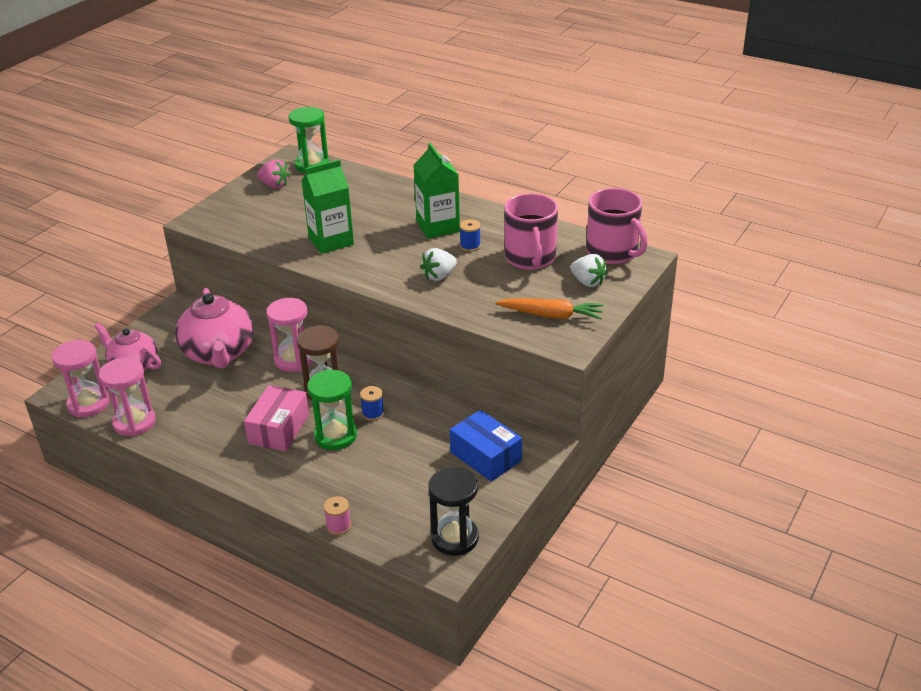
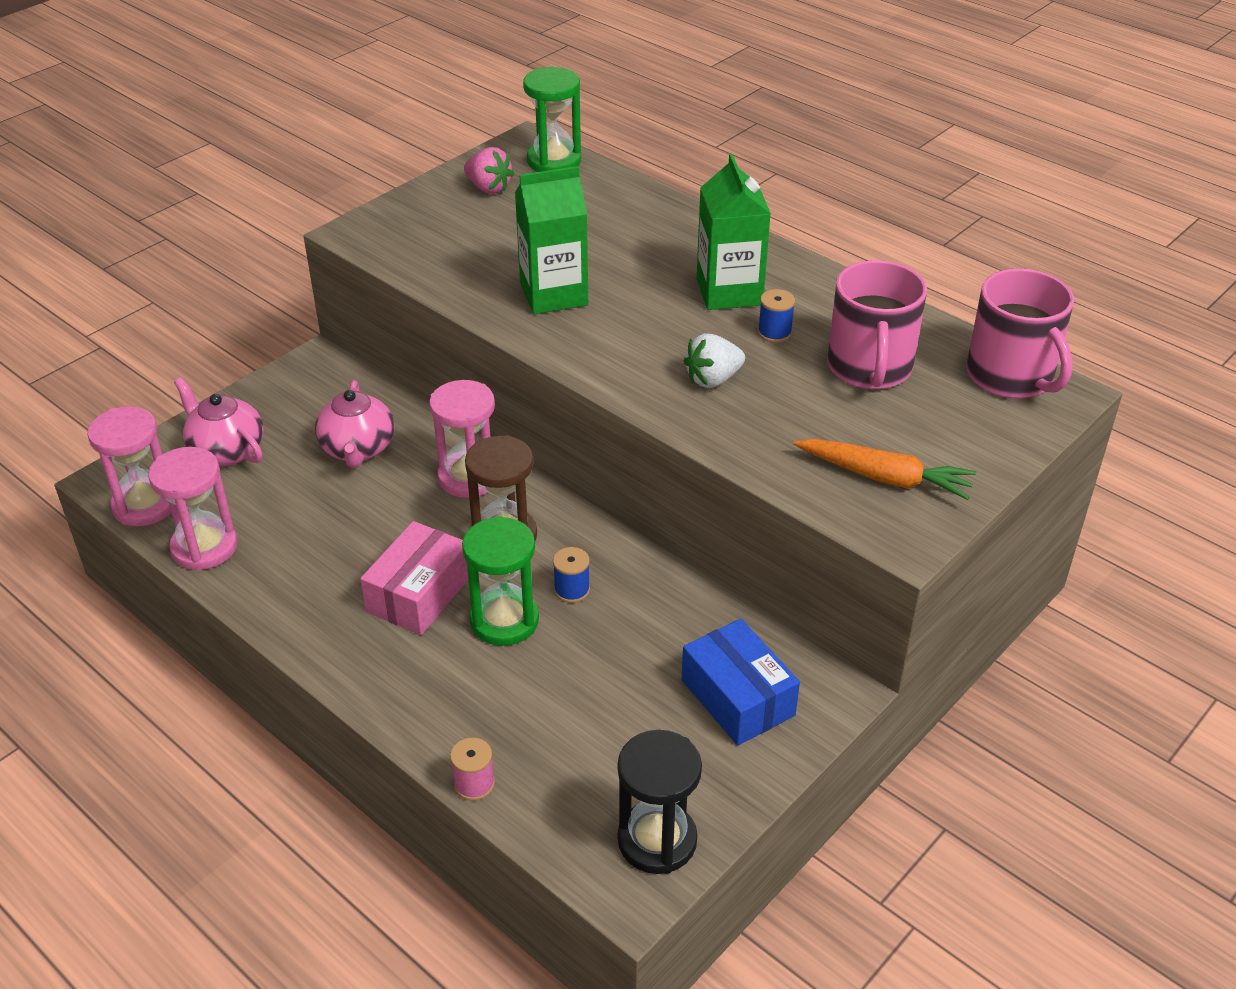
camera: 10 degrees right, 5 degrees up
pink teapot [175,288,254,369] -> pink teapot [315,380,395,468], size x0.65
white strawberry [570,254,608,287] -> none

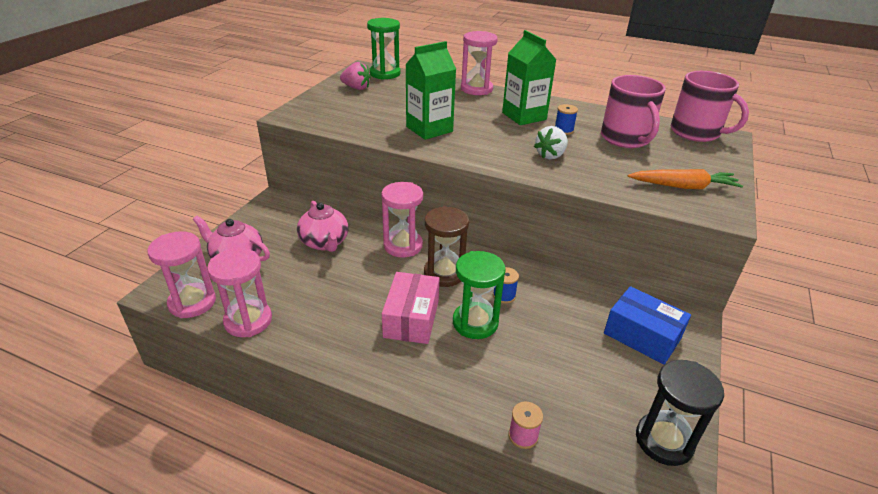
camera: 20 degrees left, 5 degrees down
none -> pink hourglass [461,31,498,95]

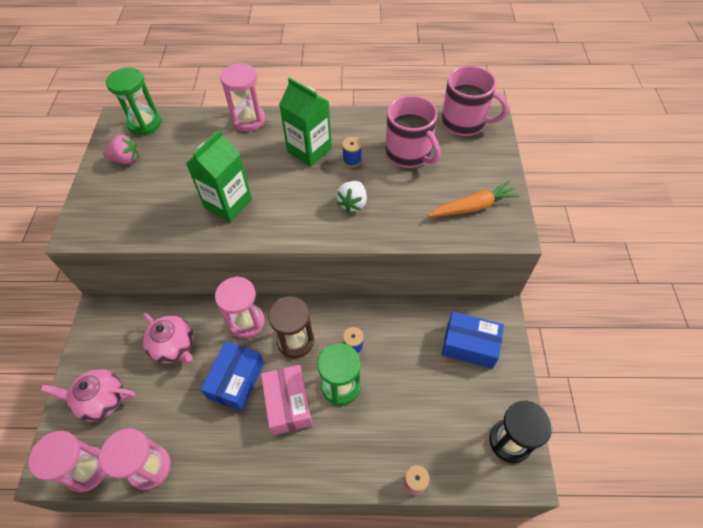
camera: 20 degrees left, 20 degrees up
none -> blue box [200,341,264,411]

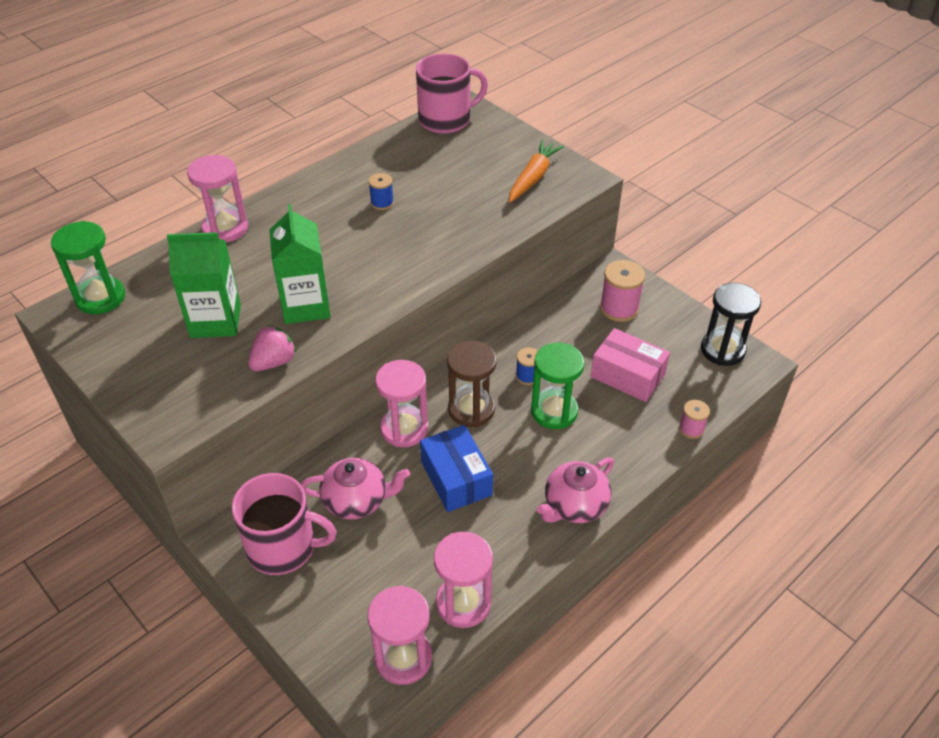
camera: 45 degrees left, 10 degrees down
pink teapot [41,369,135,421] -> pink teapot moved to [537,457,614,523]
pink strawberry [103,134,139,164] -> pink strawberry moved to [248,325,297,371]
pink box [261,365,313,435] -> pink box moved to [591,328,670,402]
green carton [279,77,332,167] -> green carton moved to [167,232,241,338]
white strawberry [336,181,367,213] -> none
pink mug [385,95,440,168] -> pink mug moved to [232,473,337,575]
blue box [441,311,504,369] -> pink spool [600,260,645,322]

